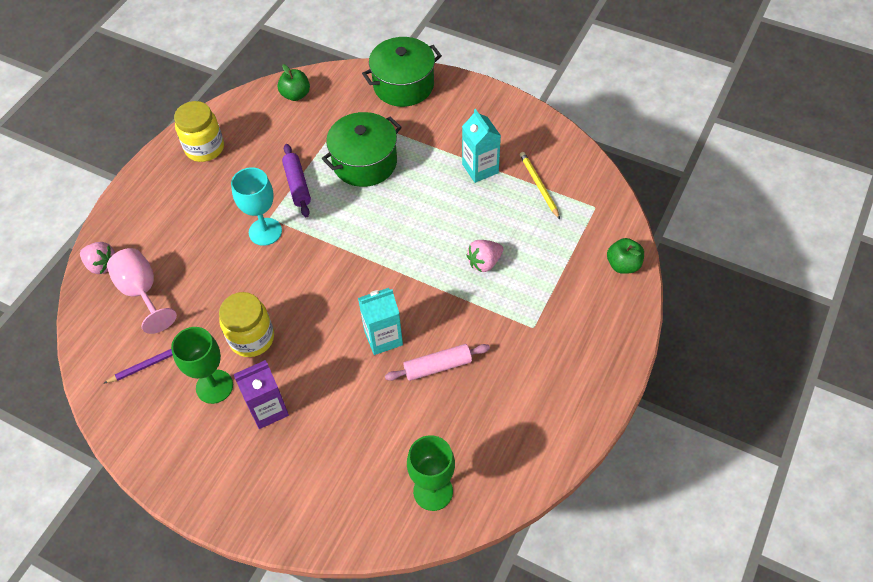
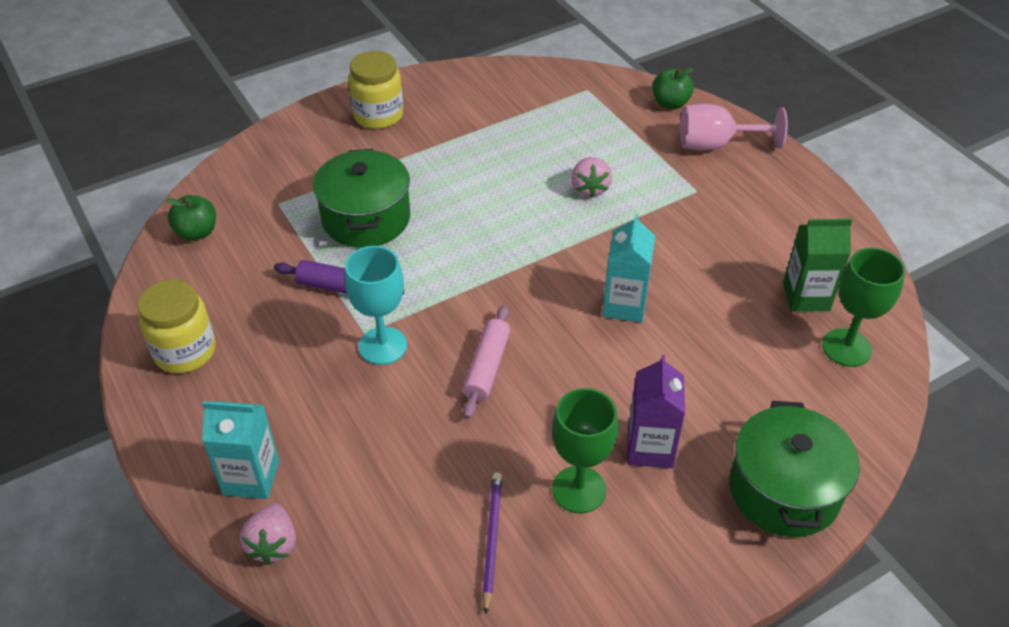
camera: 60 degrees left, 10 degrees down
pink strawberry [80,242,115,274] -> pink strawberry turned 120 degrees clockwise [240,504,296,565]
pink goblet [107,248,177,334] -> pink goblet moved to [680,104,788,151]
yellow jar [219,292,274,357] -> yellow jar moved to [348,51,403,129]
green pot [362,37,442,107] -> green pot moved to [729,401,860,537]
pink rolling pin [385,344,490,381] -> pink rolling pin moved to [463,305,510,419]
turquoise carton [462,109,501,183] -> turquoise carton moved to [202,401,279,499]
yellow pencil [520,152,560,219] -> none
none -> green carton [783,219,852,312]

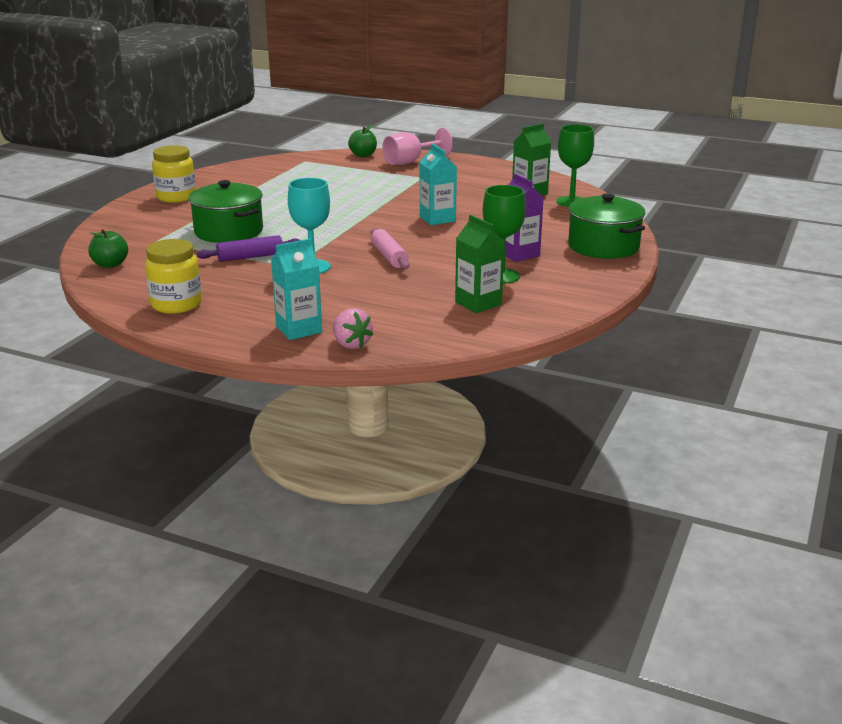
camera: 35 degrees left, 20 degrees down
purple pencil [482,472,502,615] -> green carton [455,215,504,313]
pink strawberry [571,157,612,198] -> none

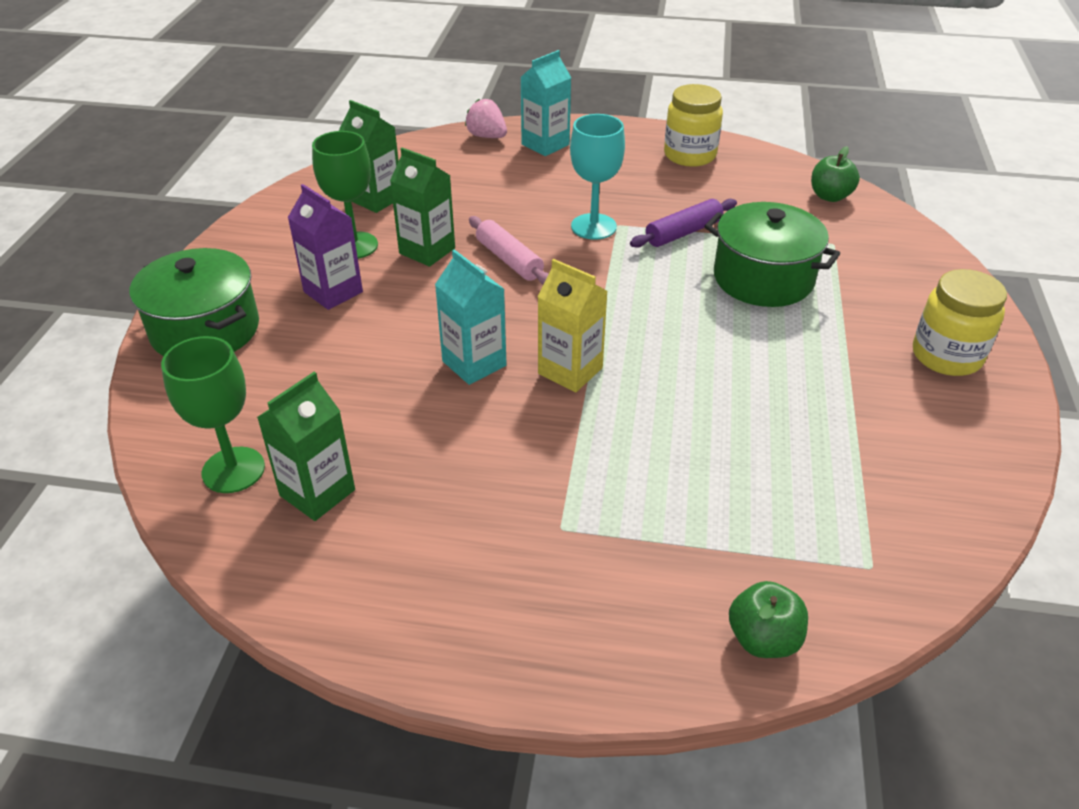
camera: 165 degrees right, 15 degrees up
pink goblet [382,128,453,165] -> none
none -> green carton [390,148,455,267]
none -> yellow carton [538,259,608,392]

